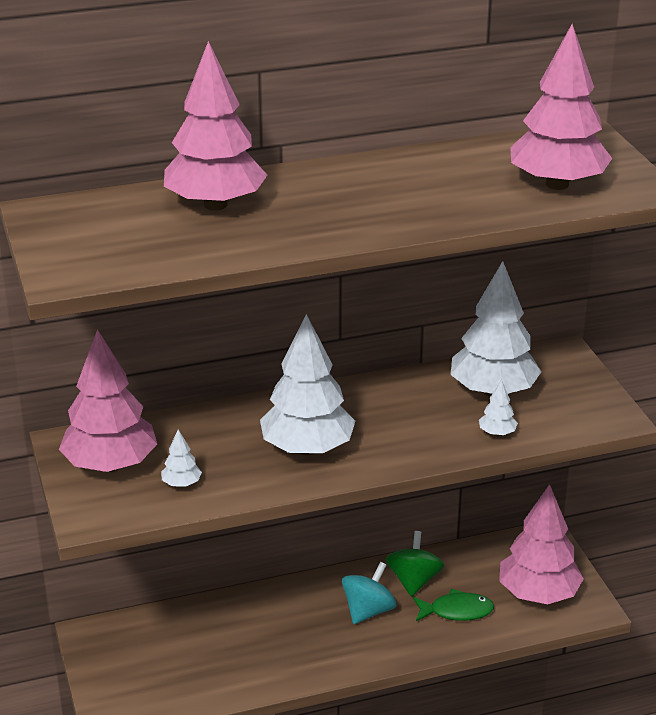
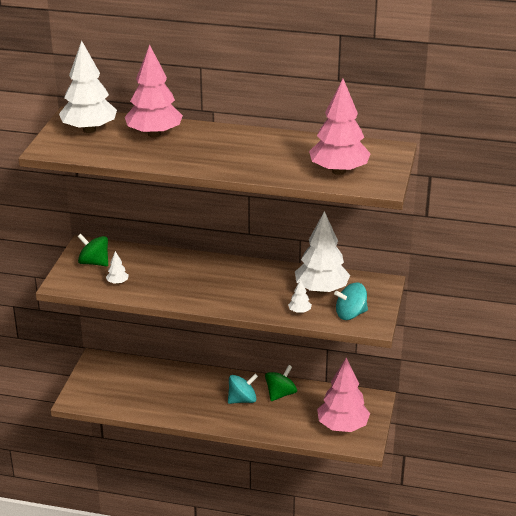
camera: 30 degrees right, 0 degrees up
pink tree [59,329,157,472] -> green spinning top [77,234,108,266]
white tree [260,314,355,455] -> white tree moved to [59,41,117,133]
green fish [413,589,494,621] -> none
none -> turquoise spinning top [334,283,368,320]

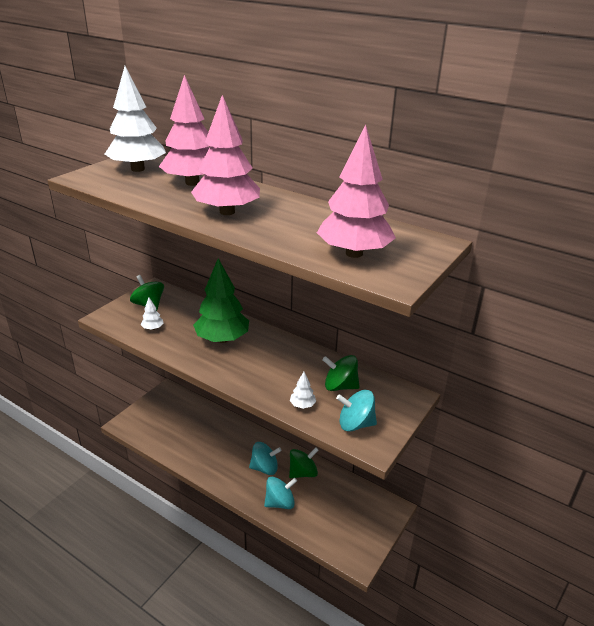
camera: 20 degrees right, 0 degrees up
white tree [295,211,350,294] -> green spinning top [322,355,360,391]
pink tree [317,357,370,432] -> pink tree moved to [191,95,260,215]
none -> green tree [193,258,249,343]
none -> turquoise spinning top [264,476,297,509]

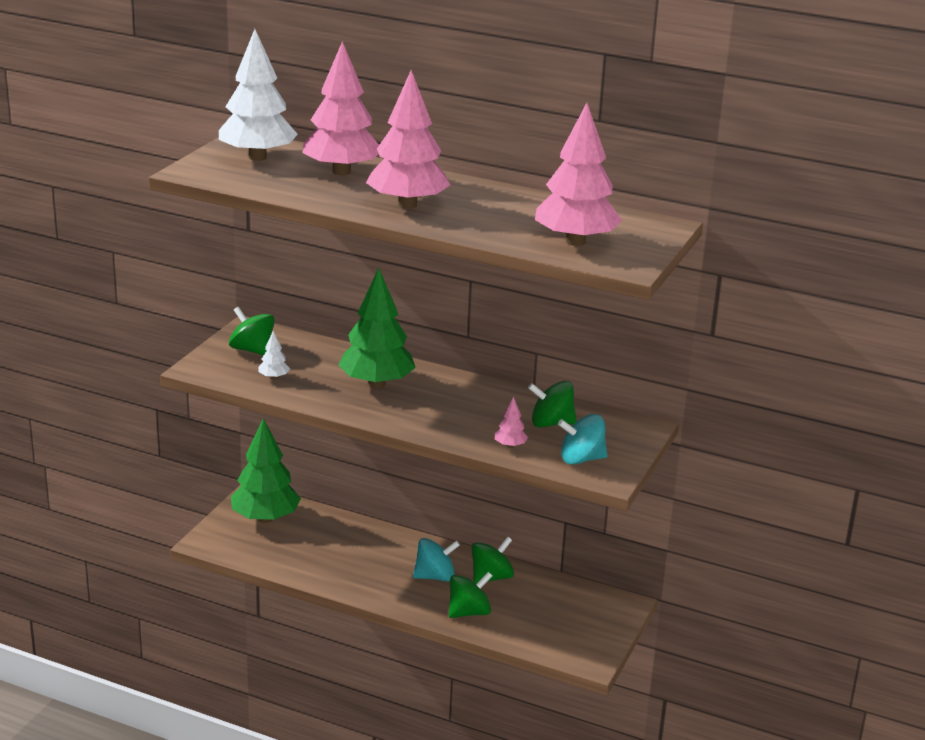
camera: 10 degrees left, 5 degrees down
turquoise spinning top [264,476,297,509] -> green spinning top [449,572,492,618]
white tree [290,372,316,409] -> pink tree [495,397,528,448]
none -> green tree [231,418,301,523]

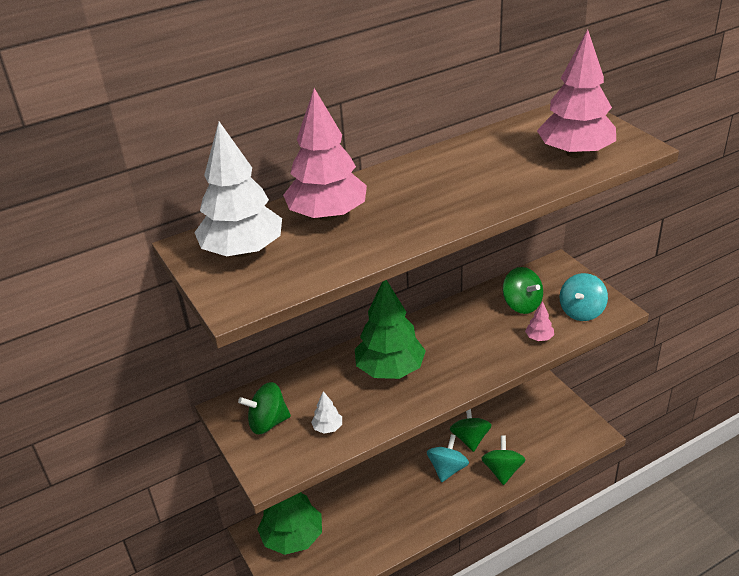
camera: 50 degrees left, 10 degrees up
pink tree [366,70,450,209] -> none
green spinning top [528,381,577,428] -> green spinning top turned 75 degrees counterclockwise [503,267,543,314]

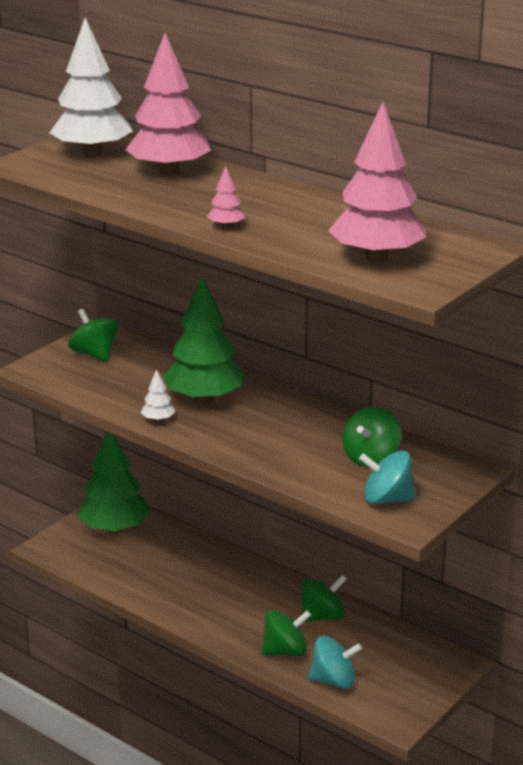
camera: 65 degrees right, 10 degrees down
white tree [311,391,342,434] -> white tree moved to [141,369,175,422]
turquoise spinning top [427,434,469,482] -> turquoise spinning top moved to [308,636,362,689]
pink tree [525,301,554,341] -> pink tree moved to [207,166,245,228]

